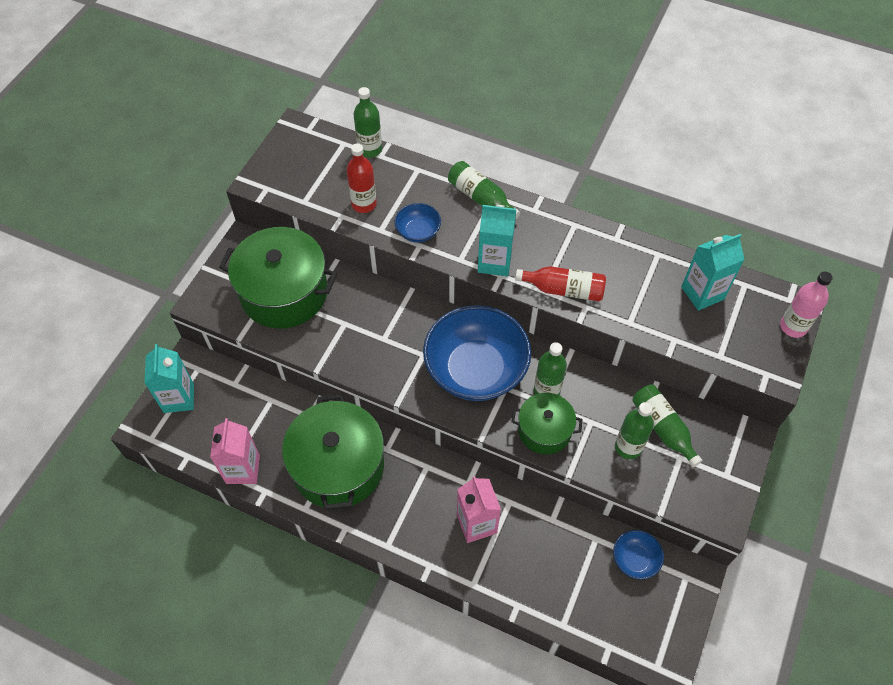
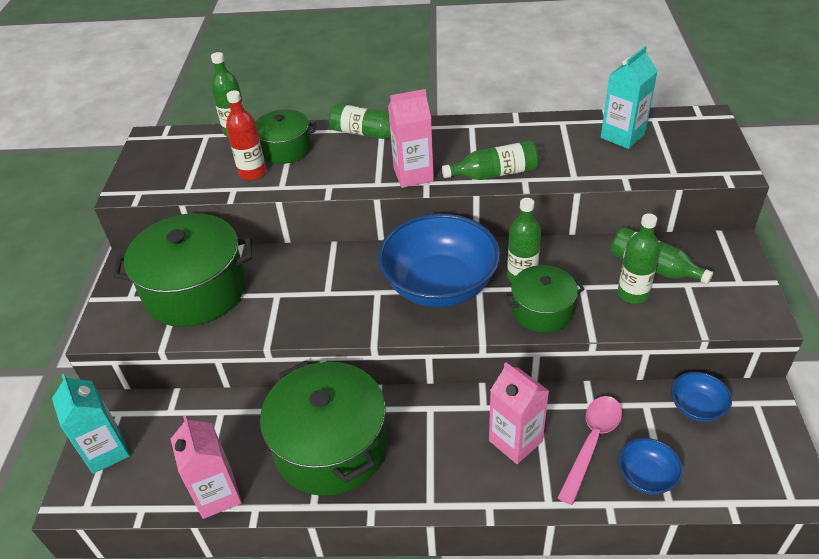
camera: 20 degrees left, 15 degrees down
blue bowl [394,203,441,243] -> blue bowl moved to [618,438,683,495]
turquoise carton [478,205,516,276] -> pink carton [388,89,434,188]
red bottle [515,266,606,301] -> green bottle [442,141,539,180]
pink bottle [780,271,833,338] -> none
none -> green pot [255,110,316,164]
none -> pink spoon [557,396,622,505]

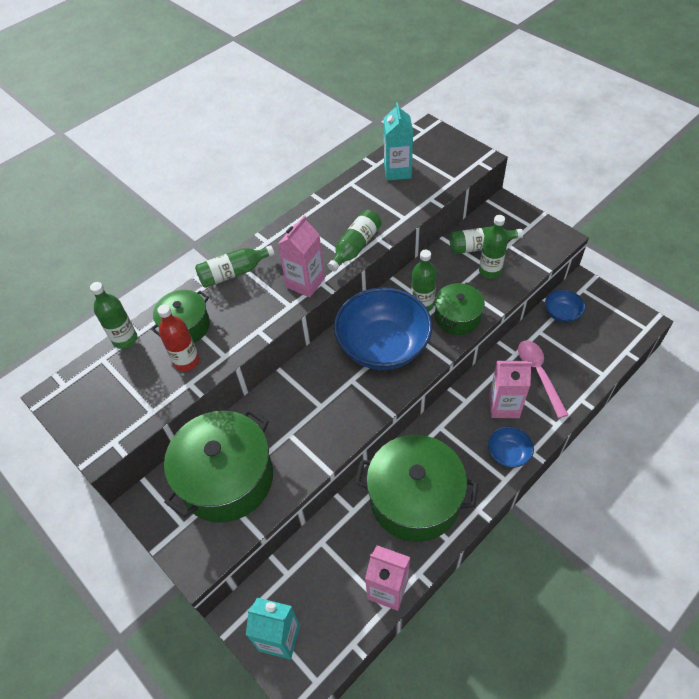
camera: 45 degrees left, 10 degrees up
blue bowl [618,438,683,495] -> blue bowl moved to [488,426,534,468]

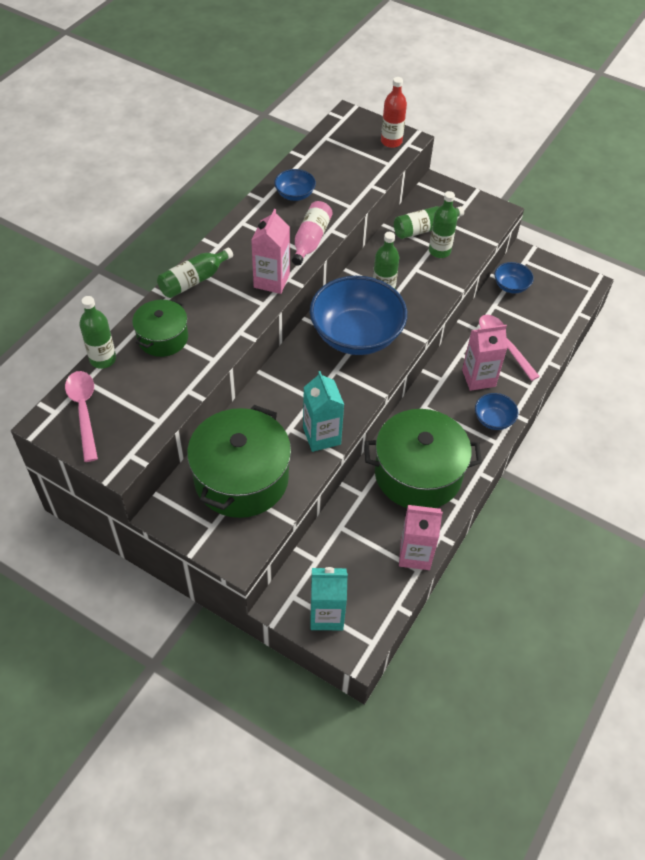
camera: 20 degrees left, 0 degrees up
red bottle [157,304,199,371] -> red bottle moved to [381,77,407,148]
green bottle [328,210,382,272] -> pink bottle [292,201,333,266]
turquoise carton [384,102,413,181] -> turquoise carton moved to [303,371,344,452]
green pot [435,282,485,335] -> none
none -> pink spoon [65,371,98,462]
none -> blue bowl [274,169,316,201]

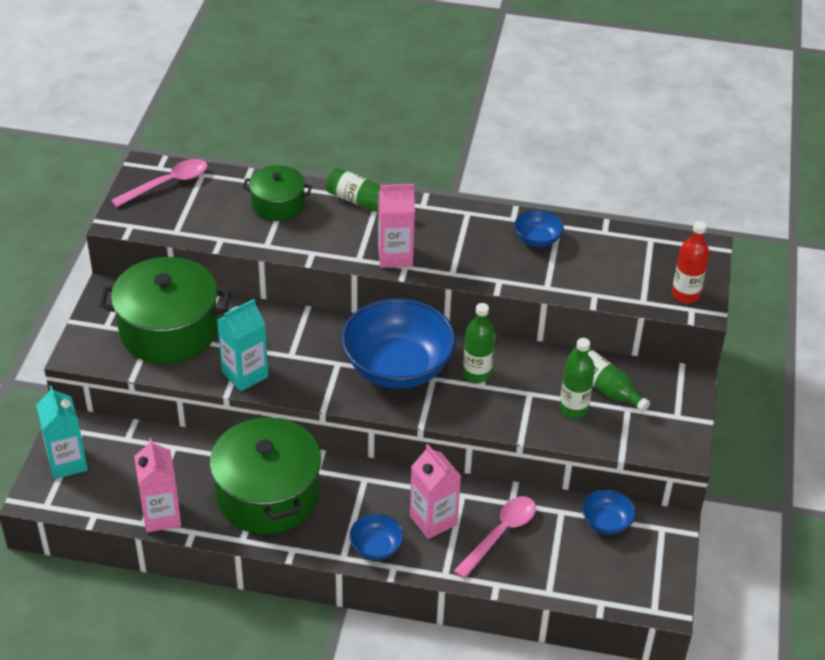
camera: 70 degrees right, 10 degrees down
green bottle [79,296,116,369] -> none
pink bottle [292,201,333,266] -> none

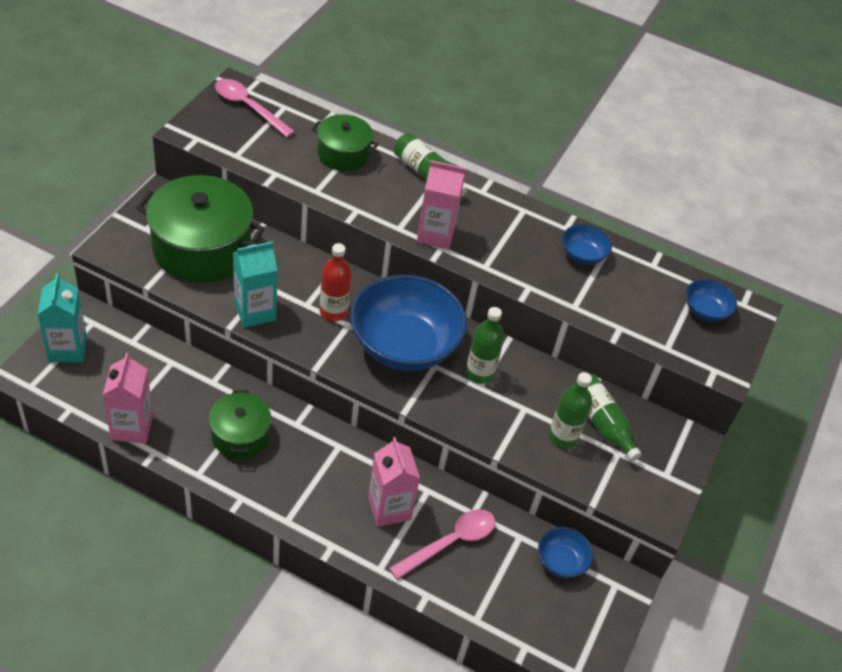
camera: 10 degrees right, 5 degrees up
pink spoon [111,159,207,207] -> pink spoon turned 120 degrees counterclockwise [215,79,295,137]
green pot [210,414,321,534] -> green pot [208,390,271,459], size x0.56
blue bowl [349,514,404,560] -> blue bowl moved to [686,279,737,322]
red bottle [672,221,709,303] -> red bottle moved to [320,243,352,322]

